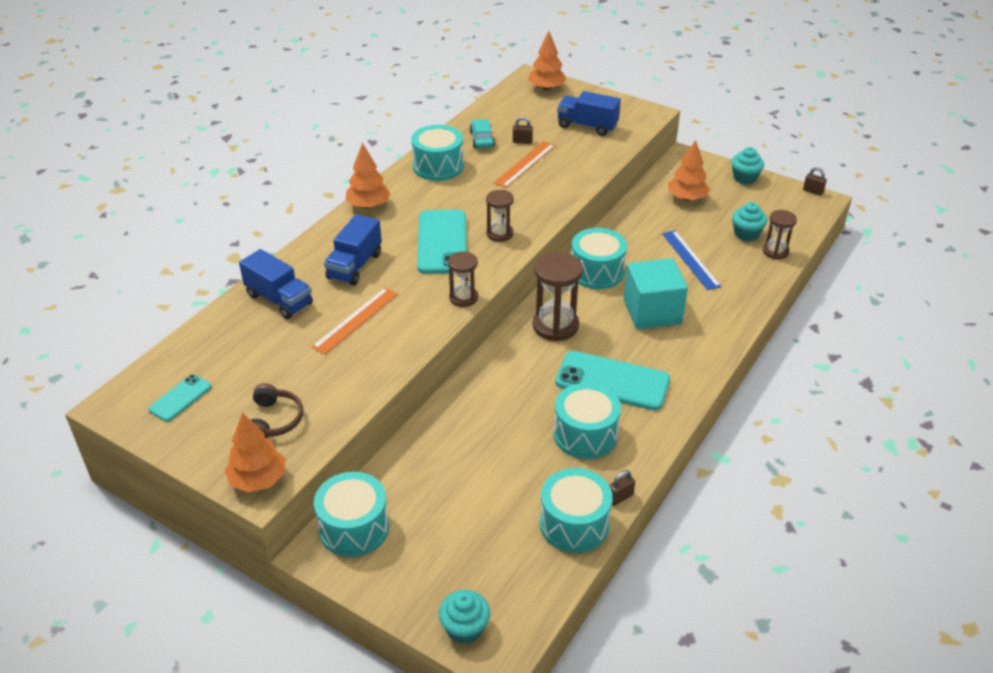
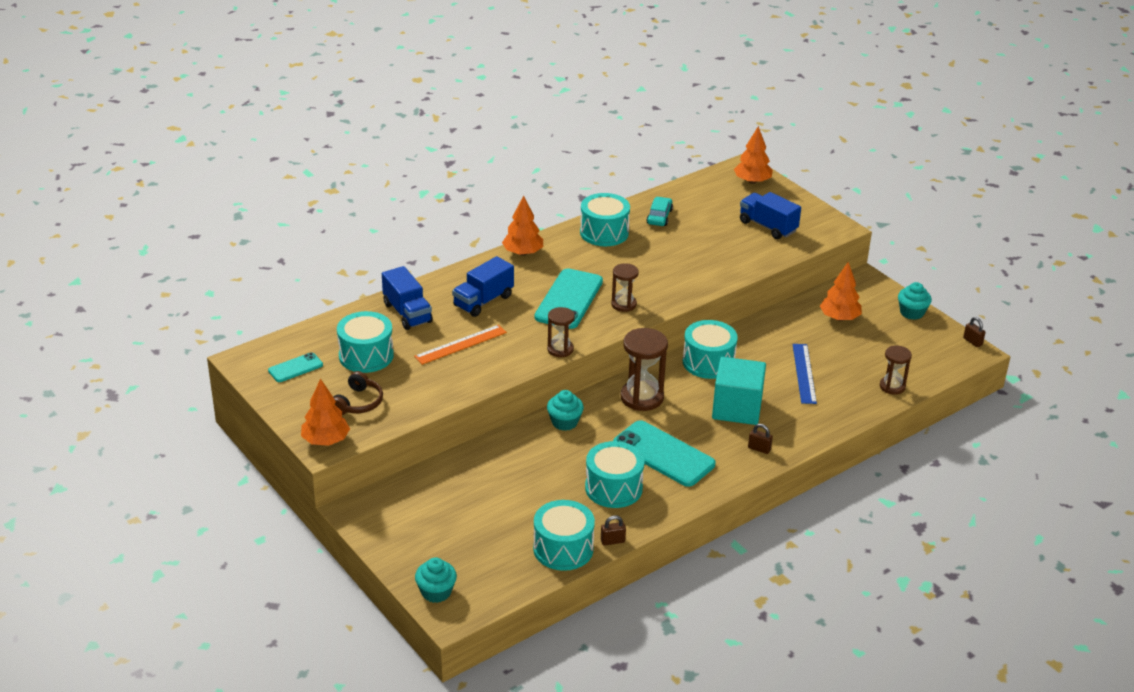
camera: 20 degrees right, 5 degrees down
turquoise drum [314,472,389,557] -> turquoise drum moved to [337,311,394,373]
orange ruler [494,141,555,188] -> none
brown padlock [513,117,533,144] -> brown padlock moved to [748,424,773,454]
turquoise cupcake [732,202,767,241] -> turquoise cupcake moved to [547,390,584,431]

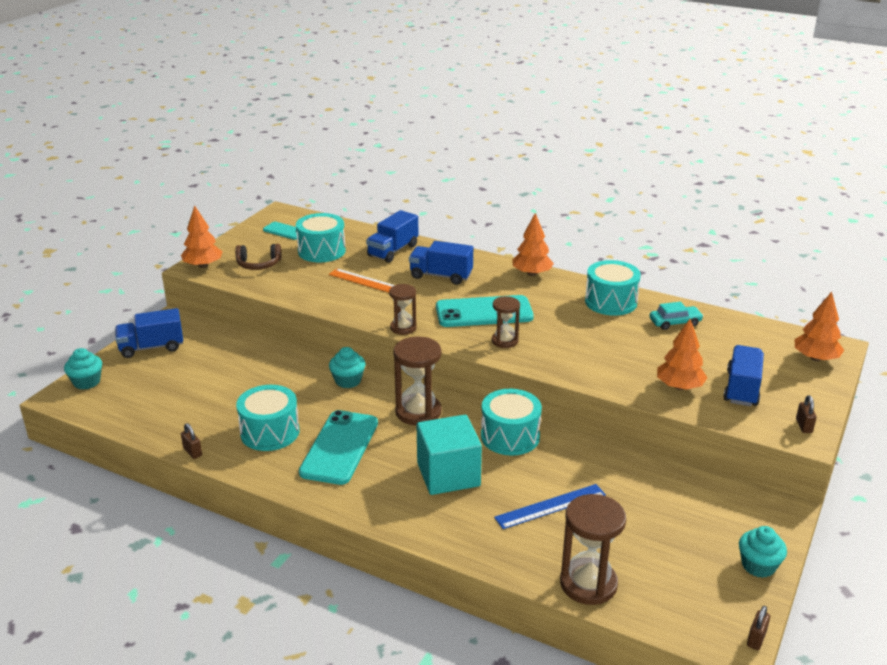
camera: 65 degrees right, 5 degrees down
turquoise drum [533,500,595,571] -> none
brown padlock [748,424,773,454] -> brown padlock moved to [796,395,817,433]
orange tree [820,262,862,321] -> orange tree moved to [657,319,708,390]
brown hourglass [880,345,912,395] -> brown hourglass [560,494,626,605], size x1.66
none -> blue truck [115,308,183,358]

